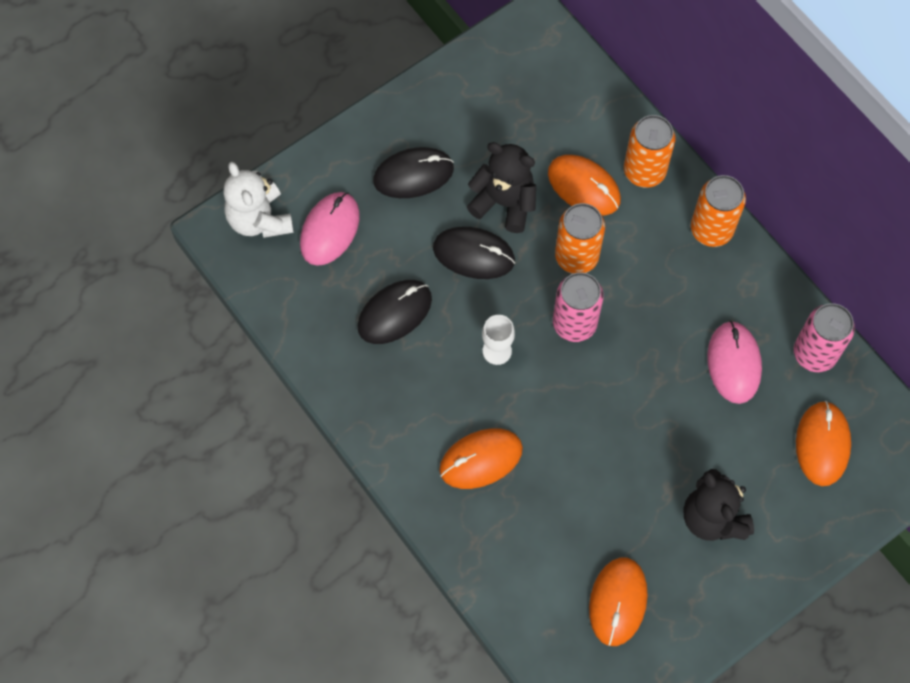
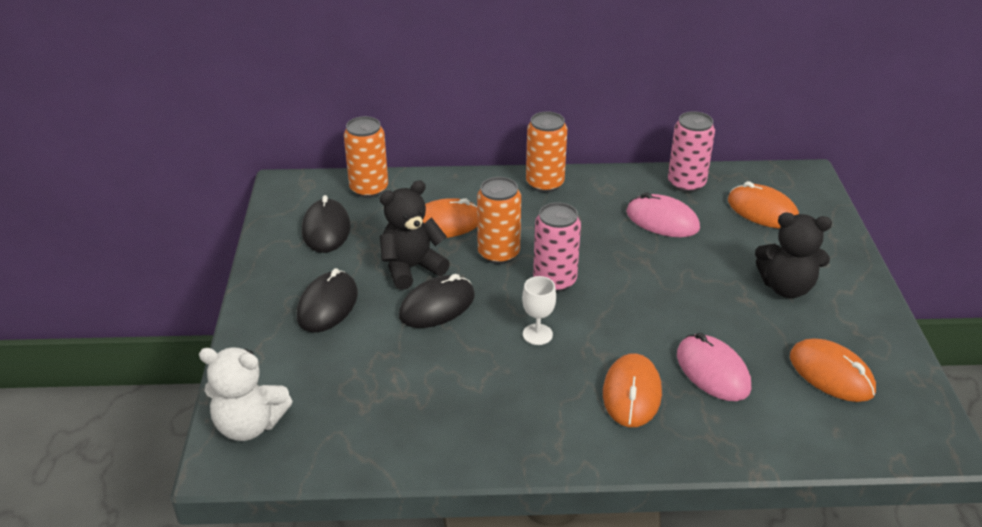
camera: 55 degrees left, 30 degrees down
pink mouse [300,192,360,266] -> pink mouse moved to [677,333,751,401]
black mouse [357,280,432,344] -> black mouse moved to [302,195,351,253]
orange can [624,115,676,188] -> orange can moved to [344,116,388,198]

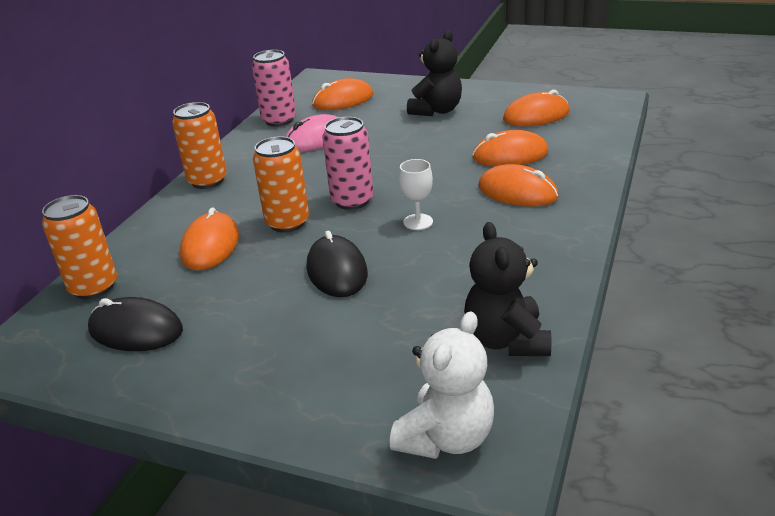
camera: 65 degrees left, 5 degrees down
black mouse [297,268,358,333] -> none
black teddy bear [380,180,450,290] -> black teddy bear moved to [464,222,551,356]
pink mouse [677,333,751,401] -> orange mouse [472,130,549,166]

